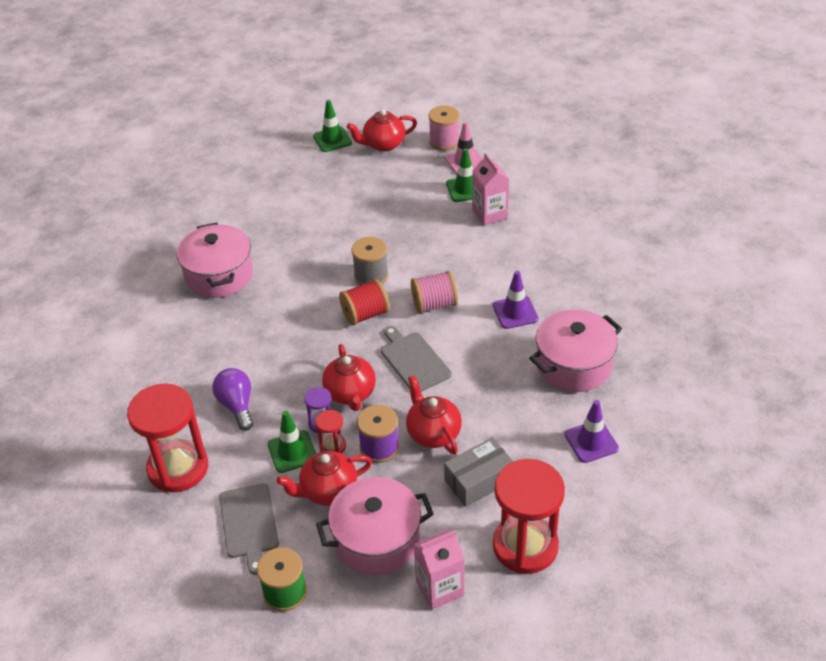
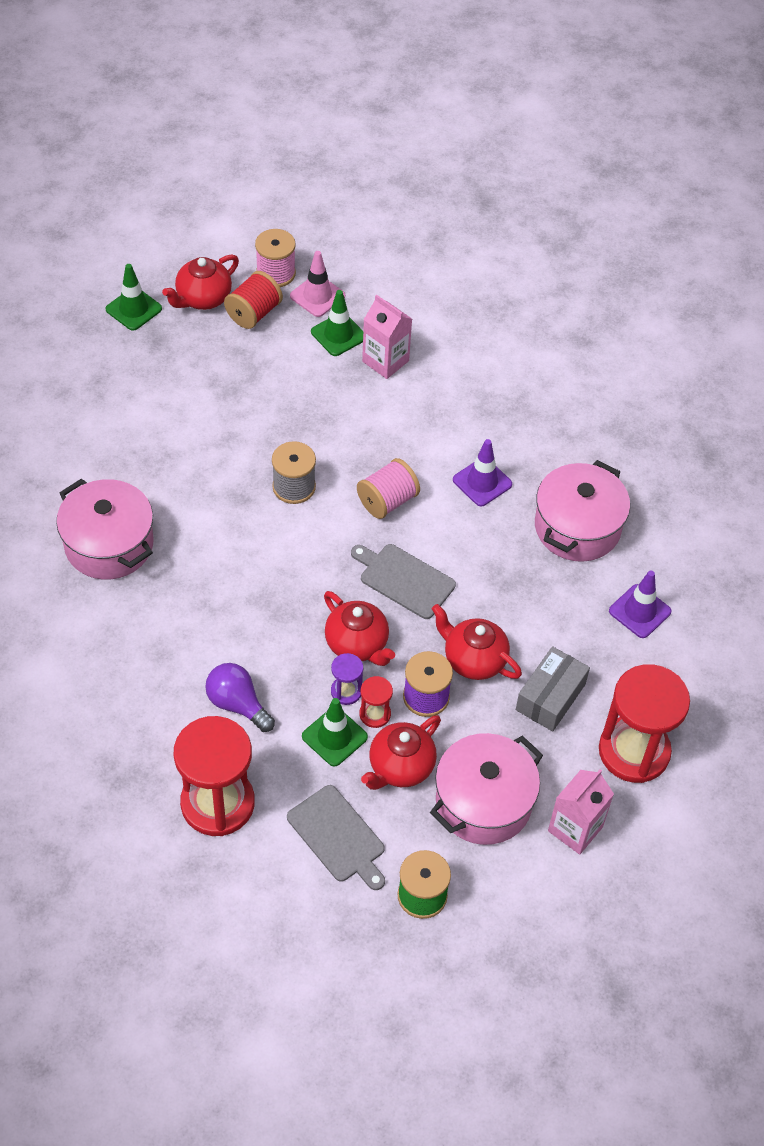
camera: 30 degrees left, 10 degrees up
red spool [339,279,390,325] -> red spool moved to [224,271,283,329]

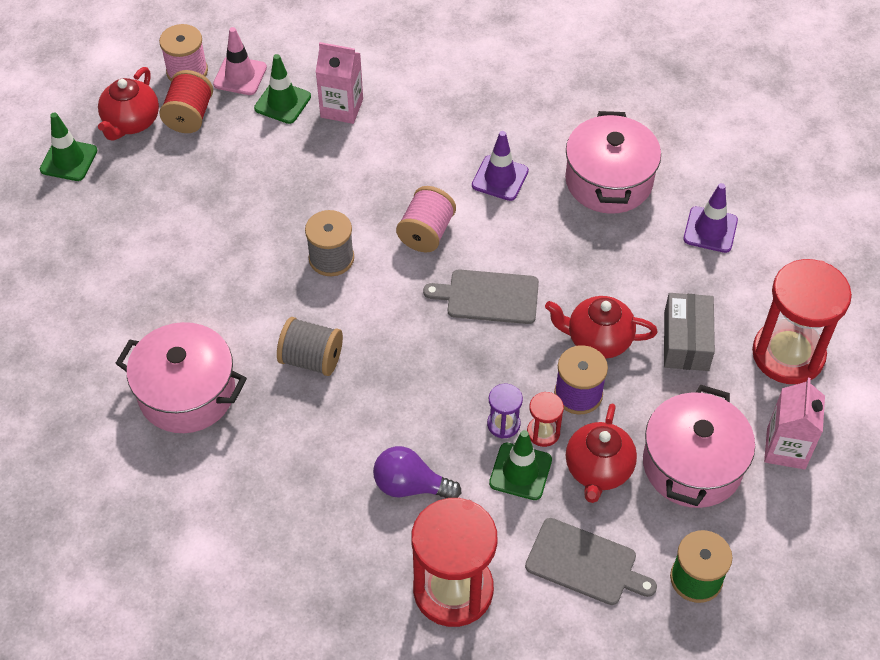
camera: 25 degrees left, 0 degrees up
red teapot [324,591,395,666] -> none
none -> grey spool [277,317,343,376]

